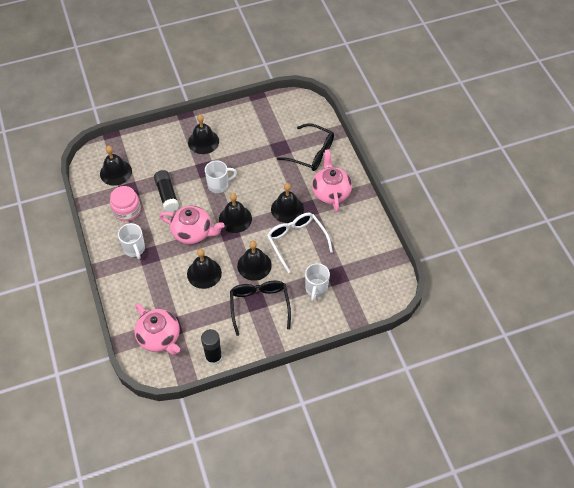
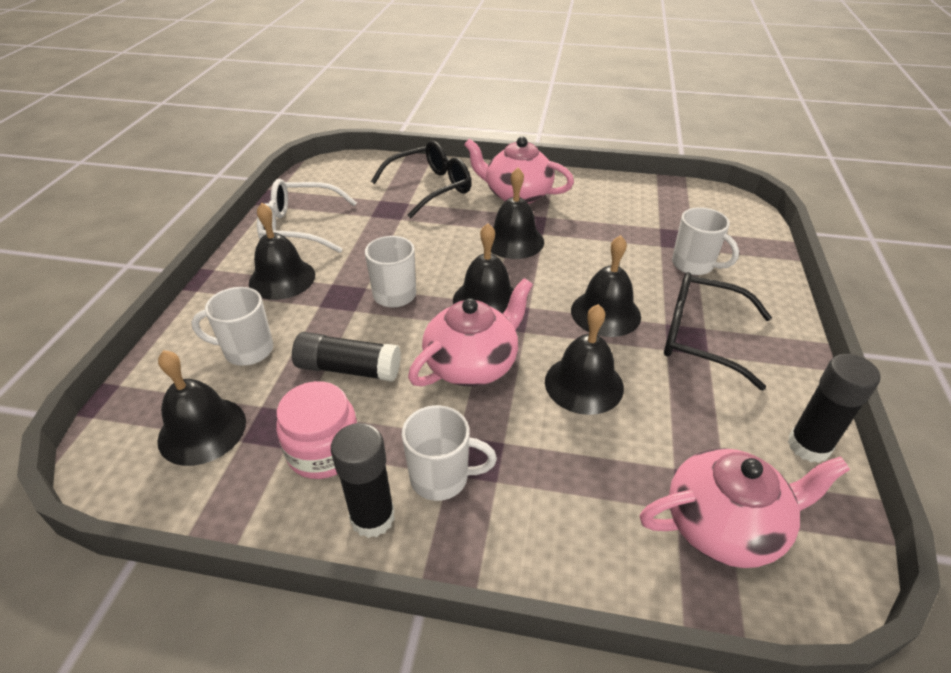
camera: 60 degrees left, 15 degrees down
white glasses [267,213,333,273] -> white glasses moved to [257,179,357,253]
none -> white mug [191,287,274,366]
none -> black glue stick [331,423,395,538]

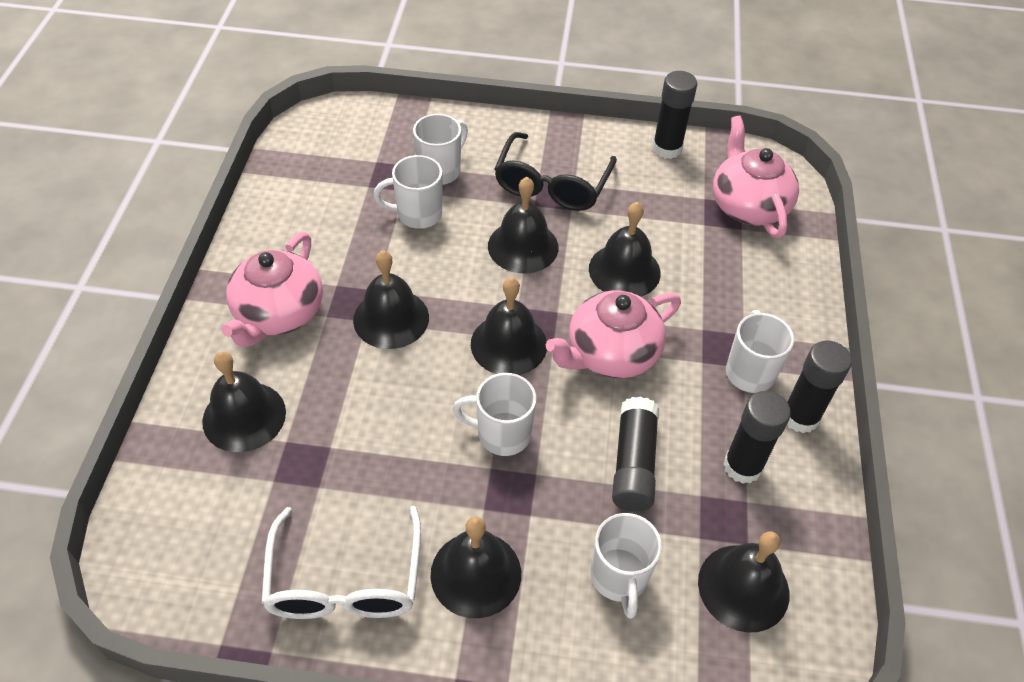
camera: 95 degrees left, 10 degrees up
pink jar [276,381,358,479] -> black glue stick [723,391,791,484]
black glasses [371,141,471,218] -> black bell [202,351,286,452]
pink teapot [408,278,533,387] -> pink teapot turned 75 degrees counterclockwise [546,290,681,378]
none -> white mug [374,155,442,229]

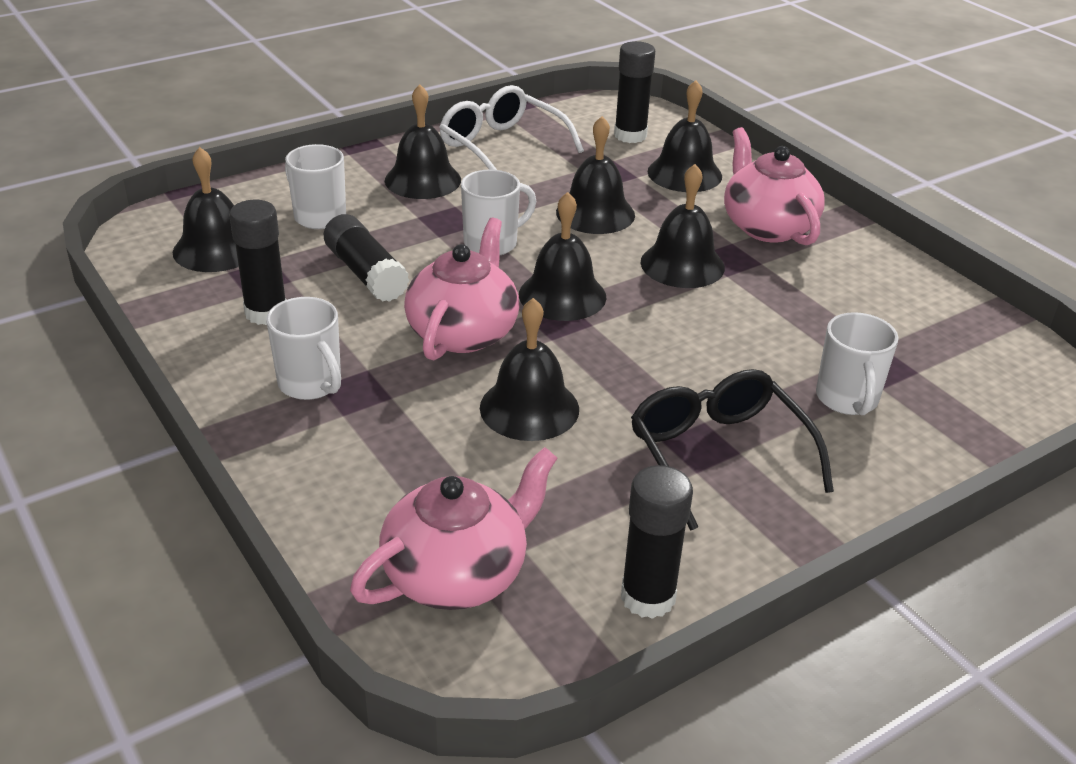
camera: 140 degrees right, 15 degrees down
white mug [374,155,442,229] -> none
black bell [488,177,558,274] -> black bell moved to [556,116,635,234]
pink teapot [713,116,799,238] -> pink teapot turned 75 degrees counterclockwise [350,447,558,610]
black glue stick [787,341,852,433] -> black glue stick moved to [614,41,655,143]

